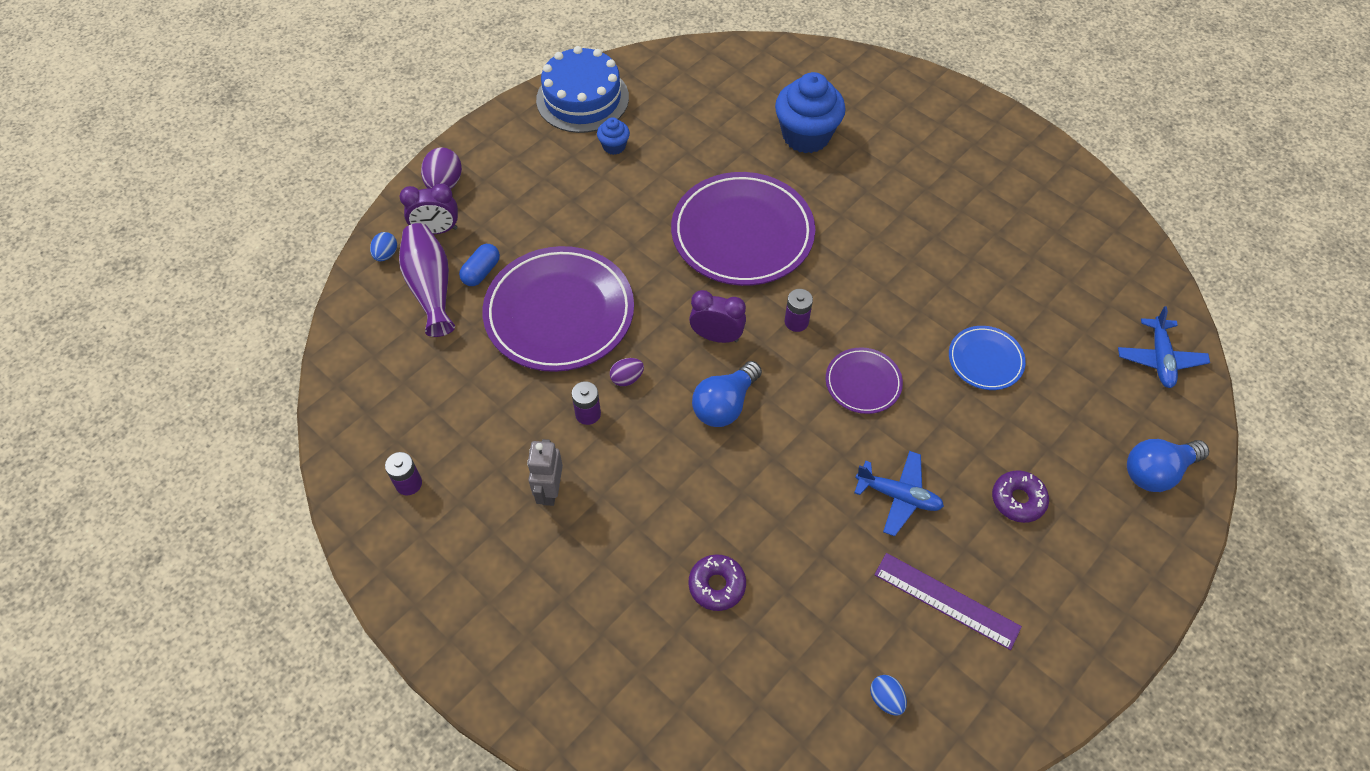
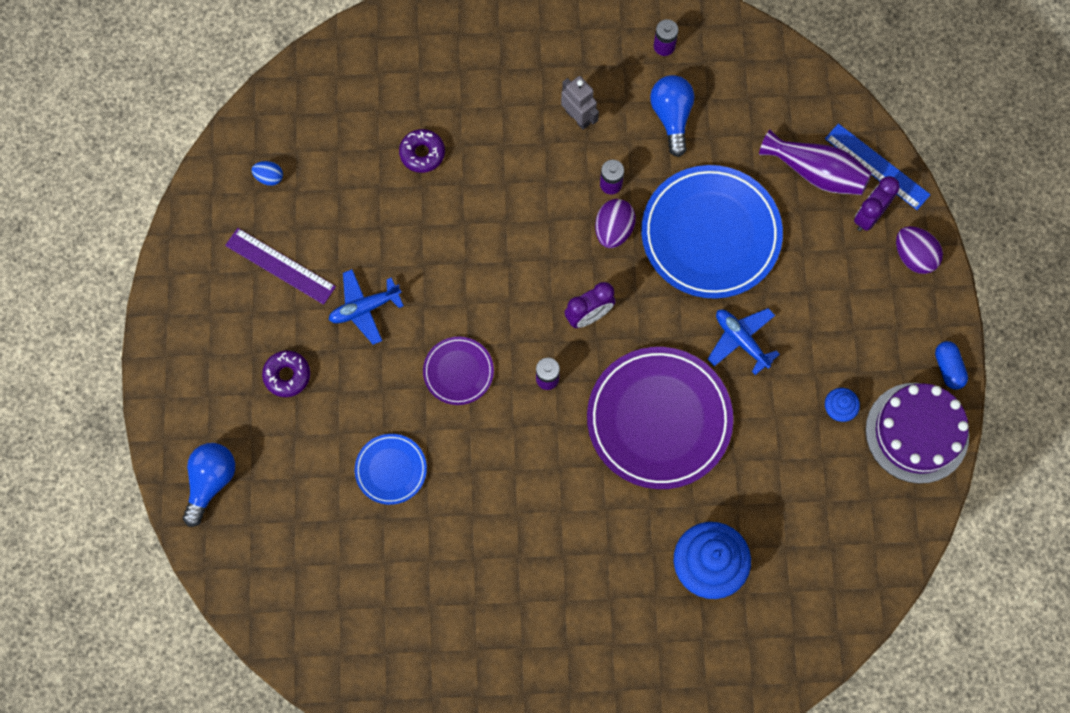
camera: 135 degrees right, 15 degrees up
blue egg [370,232,397,261] -> blue ruler [825,123,931,210]
blue capsule [459,244,500,286] -> blue capsule moved to [935,341,968,390]
purple plate [482,246,634,372] -> blue plate [641,165,783,299]
blue cake [536,46,629,133] -> purple cake [866,383,969,484]
purple egg [610,358,644,386] -> purple egg [595,199,636,248], size x1.63
blue light bulb [692,361,762,427] -> blue light bulb moved to [650,75,694,157]
purple ruler [874,553,1022,650] -> purple ruler turned 45 degrees clockwise [225,228,336,305]
blue plane [1118,306,1210,388] -> blue plane moved to [708,308,780,375]

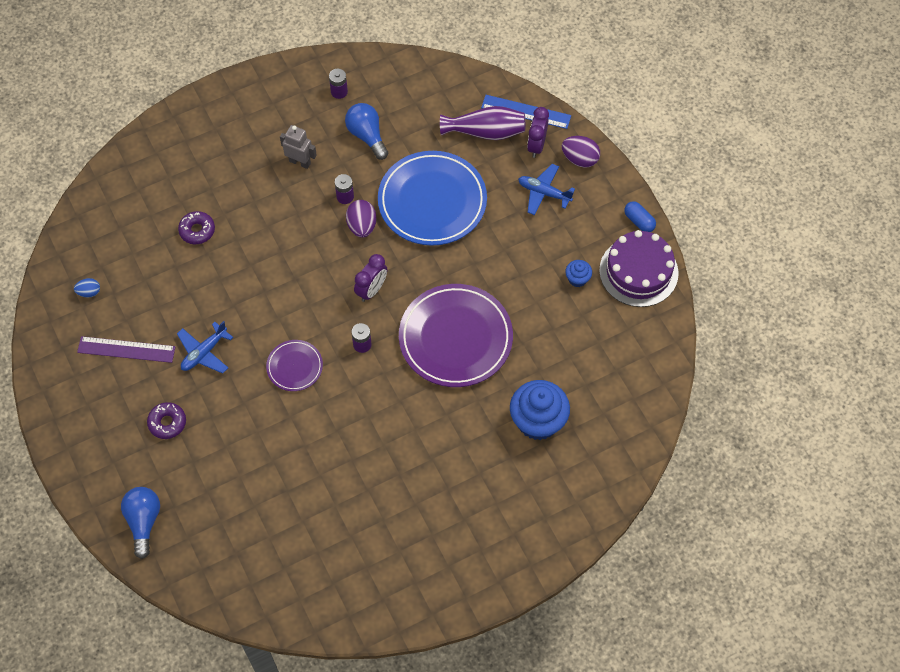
camera: 25 degrees left, 10 degrees down
blue plate [355,434,427,505] -> none
blue plane [708,308,780,375] -> blue plane moved to [518,164,575,215]

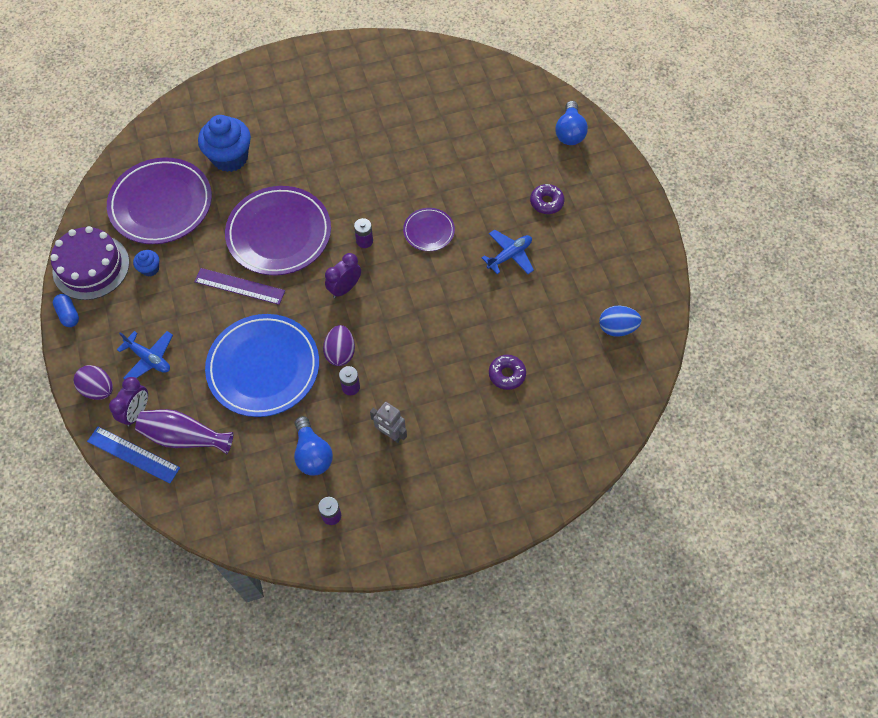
camera: 170 degrees left, 0 degrees up
blue egg [74,278,100,297] -> blue egg [599,305,642,337], size x1.63
purple ruler [77,336,176,363] -> purple ruler moved to [194,268,285,305]
none -> purple plate [107,158,212,244]

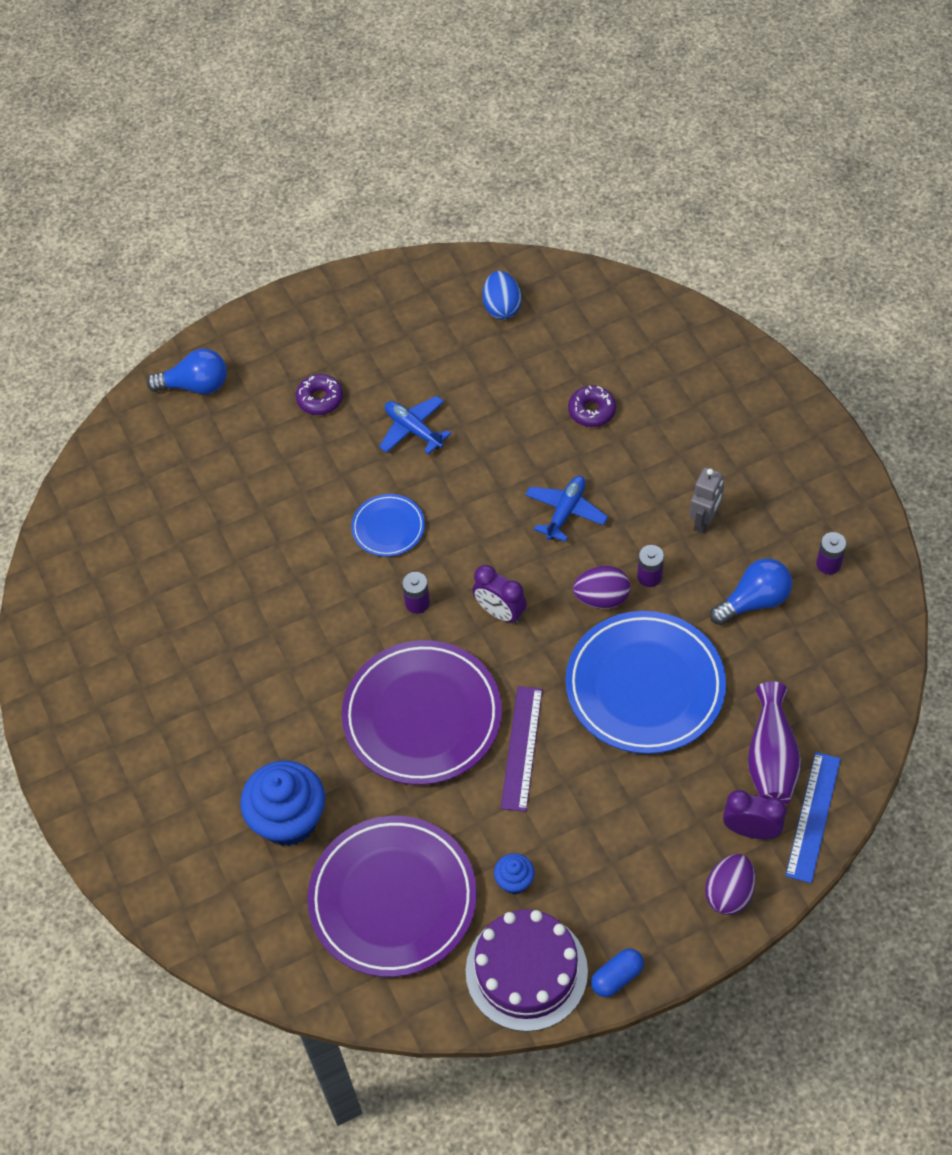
camera: 95 degrees left, 5 degrees down
blue plane [117,331,173,380] -> blue plane moved to [525,476,608,542]
purple plate [403,208,455,251] -> blue plate [351,494,425,557]

